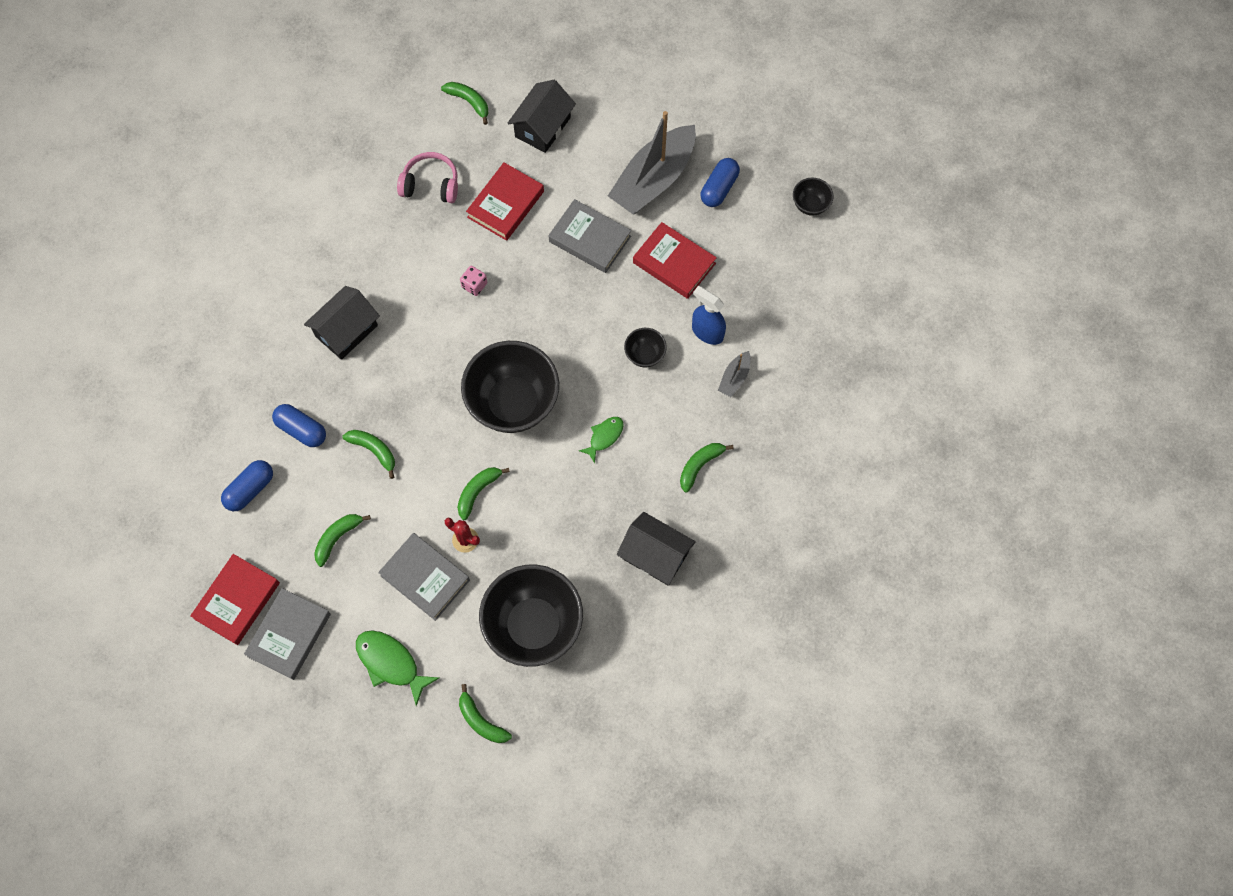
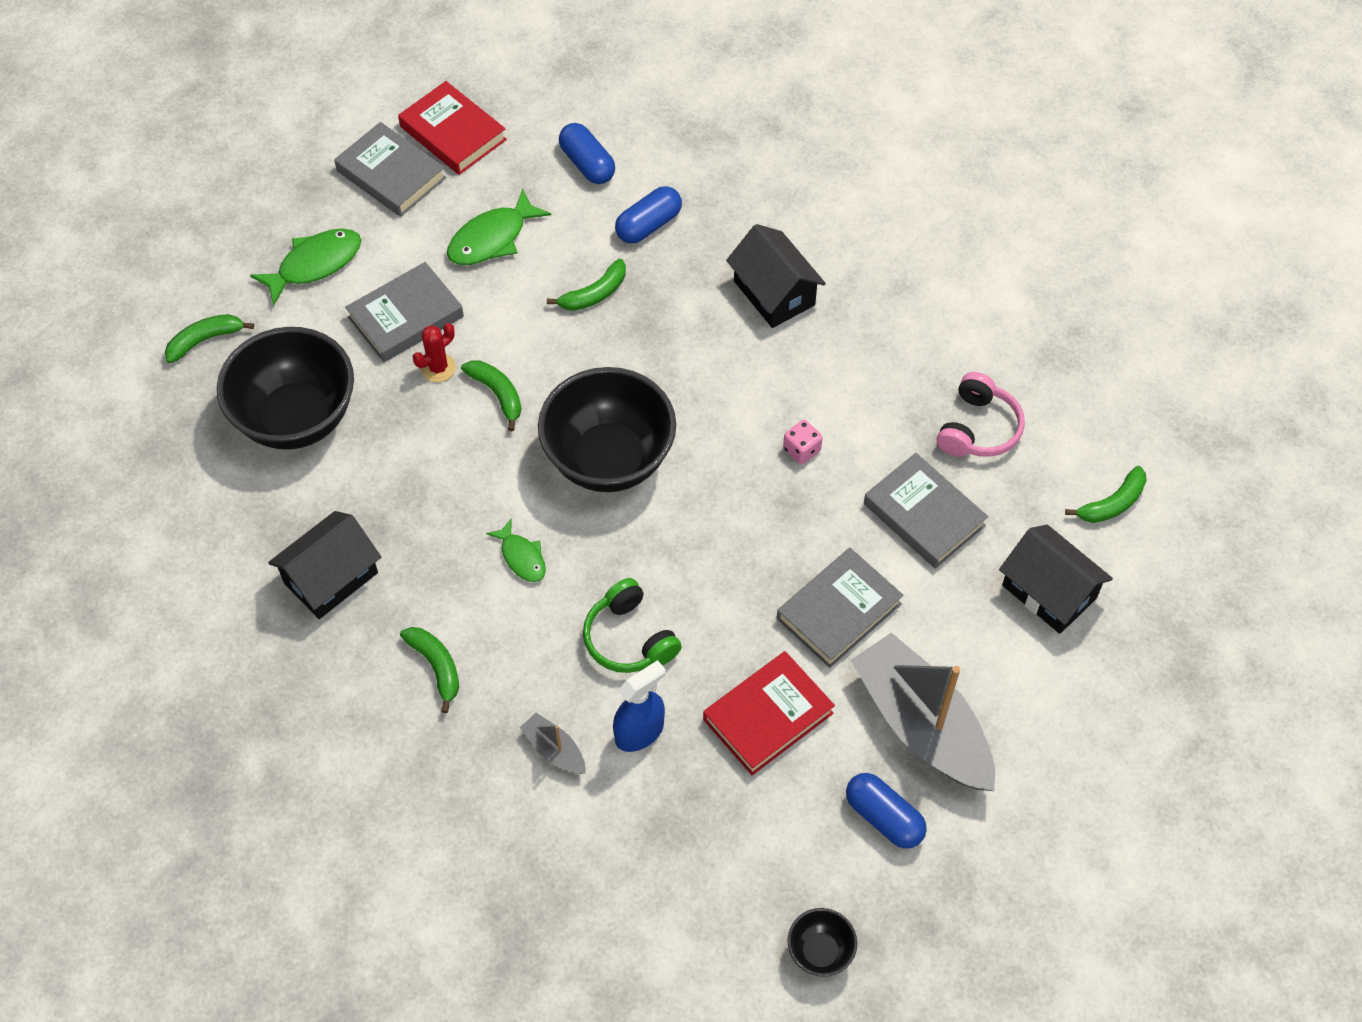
camera: 105 degrees right, 10 degrees down
green banana [314,514,371,567] -> green fish [447,189,551,265]
red book [466,162,544,241] -> grey book [864,453,988,569]
black bowl [624,328,667,367] -> green headphones [583,578,682,673]

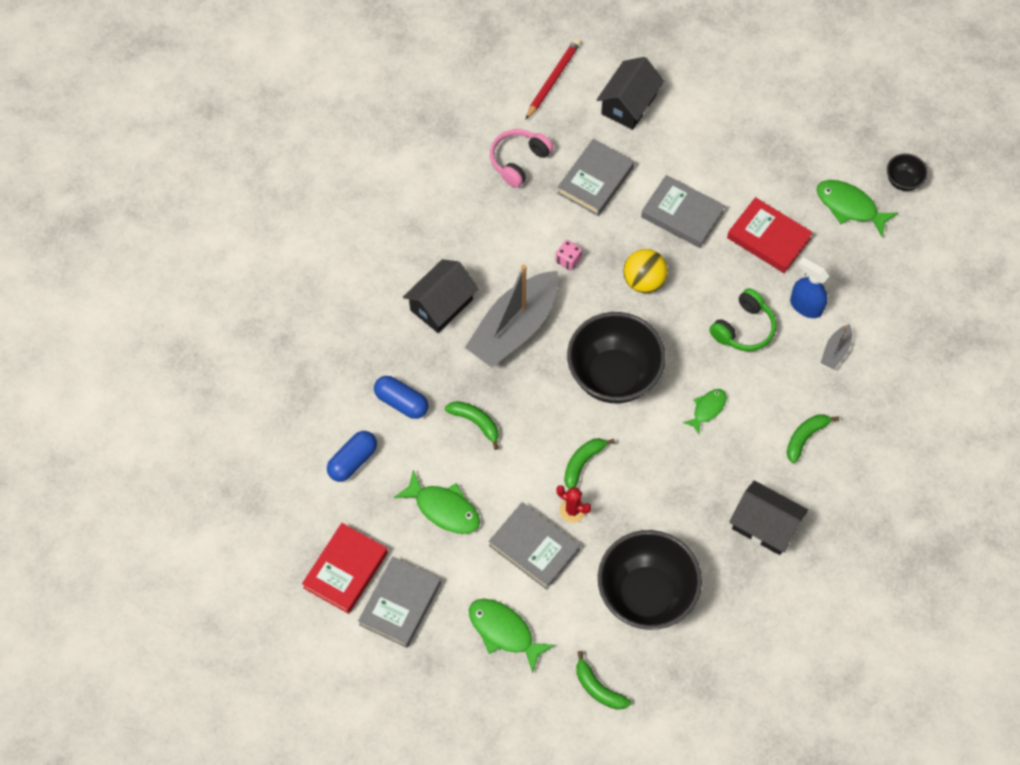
camera: 105 degrees left, 5 degrees up
blue capsule [846,773,927,848] -> none
grey boat [851,632,995,791] -> grey boat moved to [465,264,558,368]
pink headphones [937,372,1025,457] -> pink headphones turned 60 degrees counterclockwise [490,129,554,188]
green banana [1065,466,1147,523] -> red pencil [525,39,581,120]
none -> yellow ball [623,249,668,293]
none -> green fish [816,180,898,237]

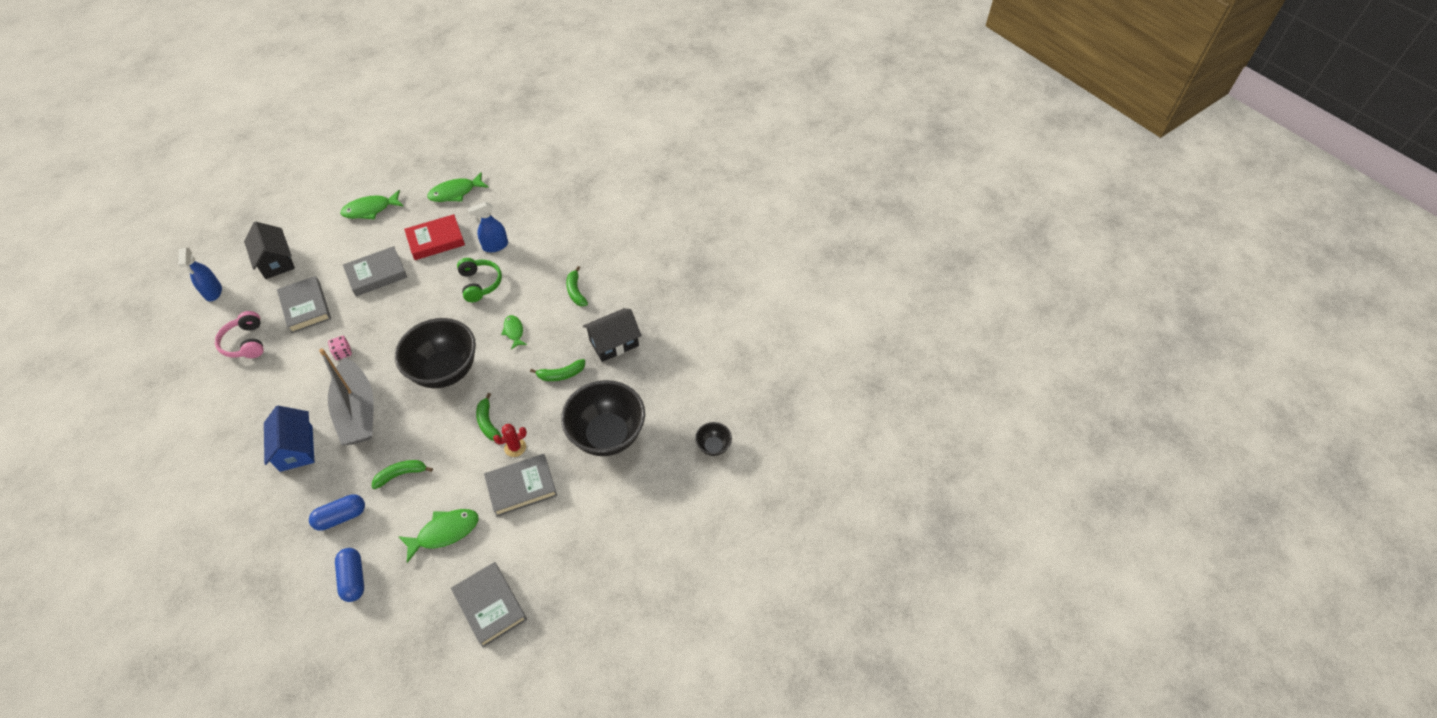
camera: 60 degrees left, 10 degrees down
red book [302,523,388,614] -> none
black house [403,259,478,333] -> blue house [264,406,314,472]
green fish [469,599,555,673] -> green fish moved to [340,190,404,219]
red pencil [525,39,581,120] -> blue spray bottle [178,248,222,301]
green banana [576,651,631,710] -> green banana moved to [530,359,585,381]
yellow ball [623,249,668,293] -> none
grey boat [821,324,852,369] -> none
black bowl [887,153,928,191] -> black bowl moved to [695,422,732,456]

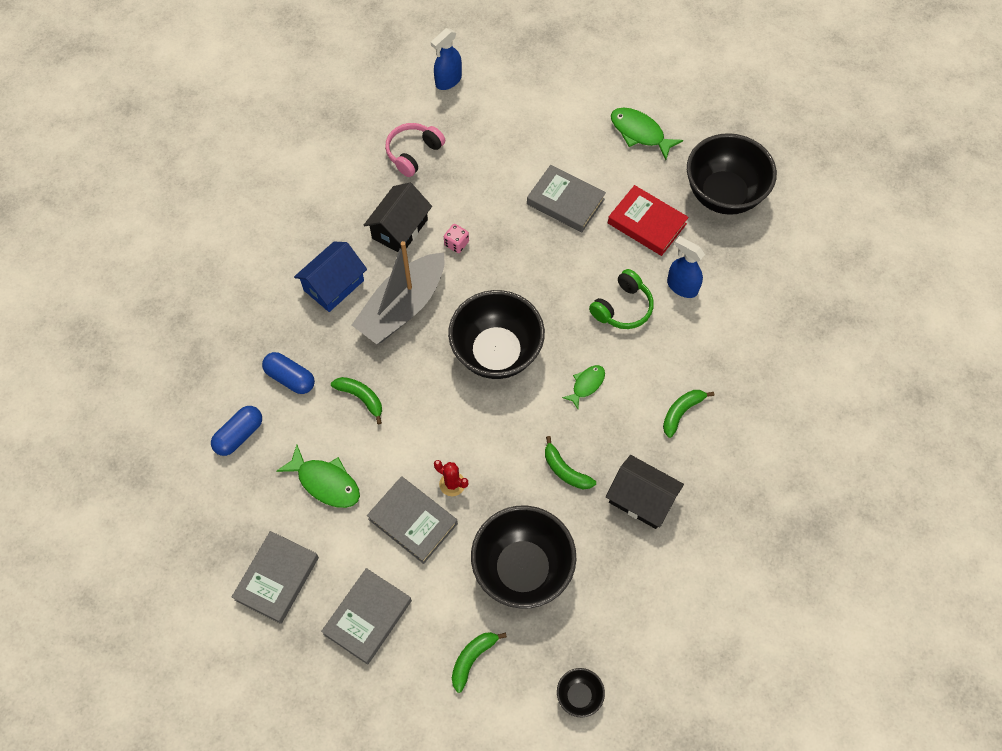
camera: 60 degrees right, 10 degrees up
black house [244,222,295,279] -> black house moved to [364,182,432,252]
grey book [277,276,331,333] -> grey book moved to [321,568,412,665]
green fish [427,172,489,202] -> black bowl [687,133,777,215]
green banana [476,393,502,441] -> green banana moved to [452,632,507,693]

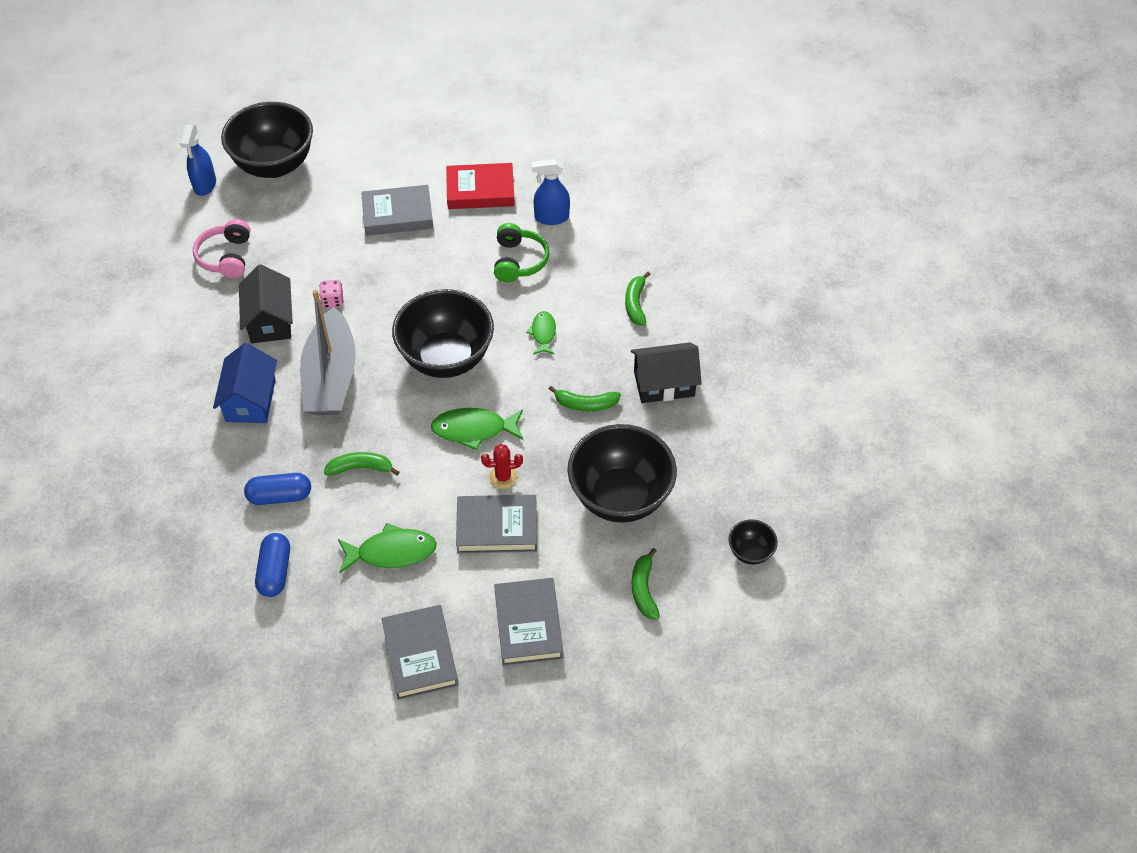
camera: 40 degrees left, 10 degrees down
green fish [611,107,683,160] -> green fish moved to [431,408,523,451]
black bowl [687,133,777,215] -> black bowl moved to [221,102,313,178]

